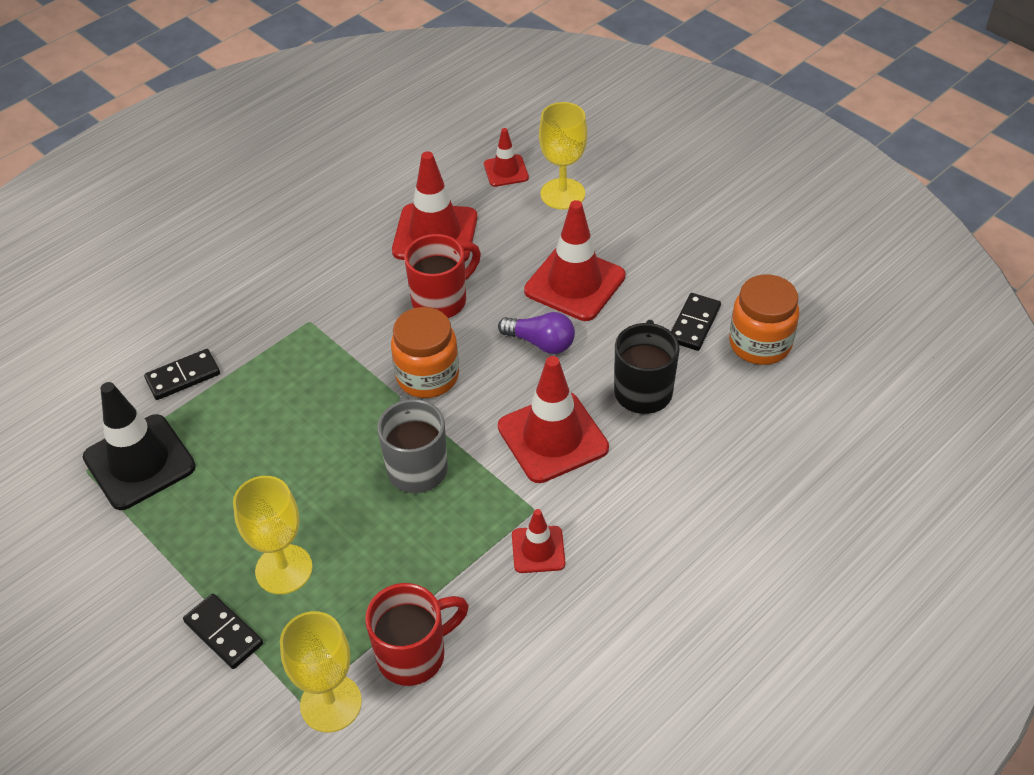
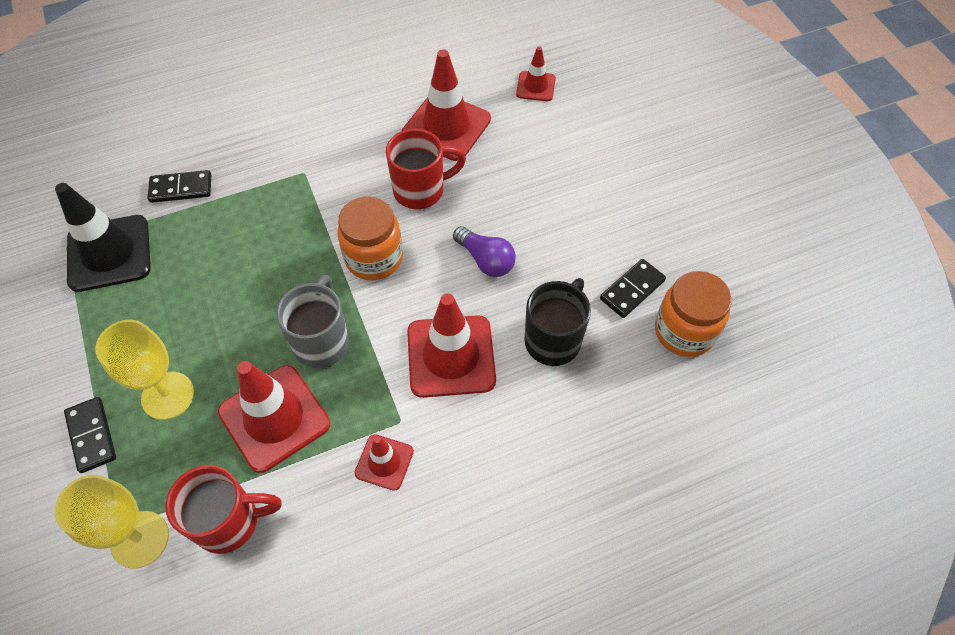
camera: 20 degrees right, 10 degrees up
red traffic cone [524,200,626,321] -> red traffic cone moved to [218,361,330,473]
yellow goblet [539,102,587,210] -> none

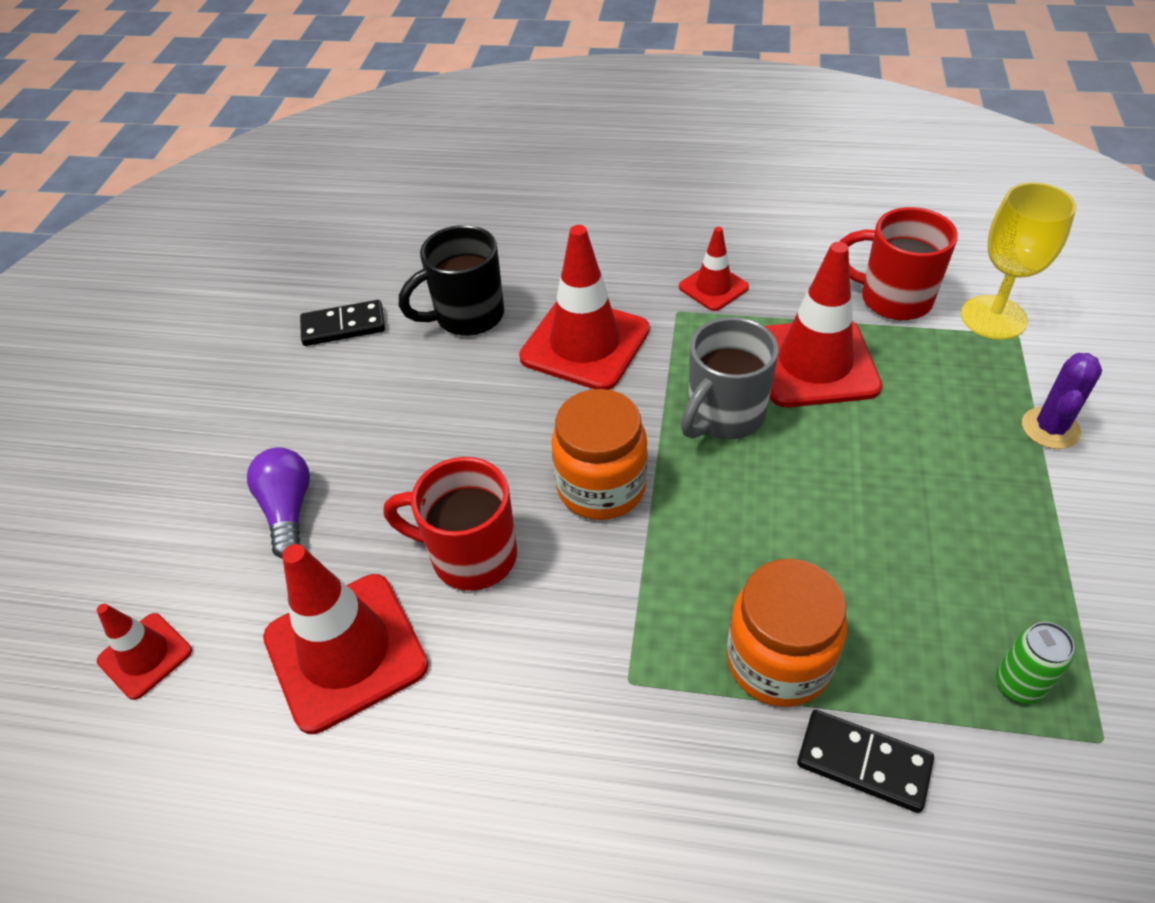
camera: 145 degrees left, 10 degrees down
black traffic cone [55,183,151,292] -> green can [996,622,1075,704]
black domino [64,397,116,473] -> purple cactus [1022,353,1102,449]
yellow goblet [95,320,194,420] -> none
purple light bulb [453,226,516,277] -> purple light bulb moved to [247,447,310,559]
orange jar [655,271,732,357] -> orange jar moved to [727,559,847,707]

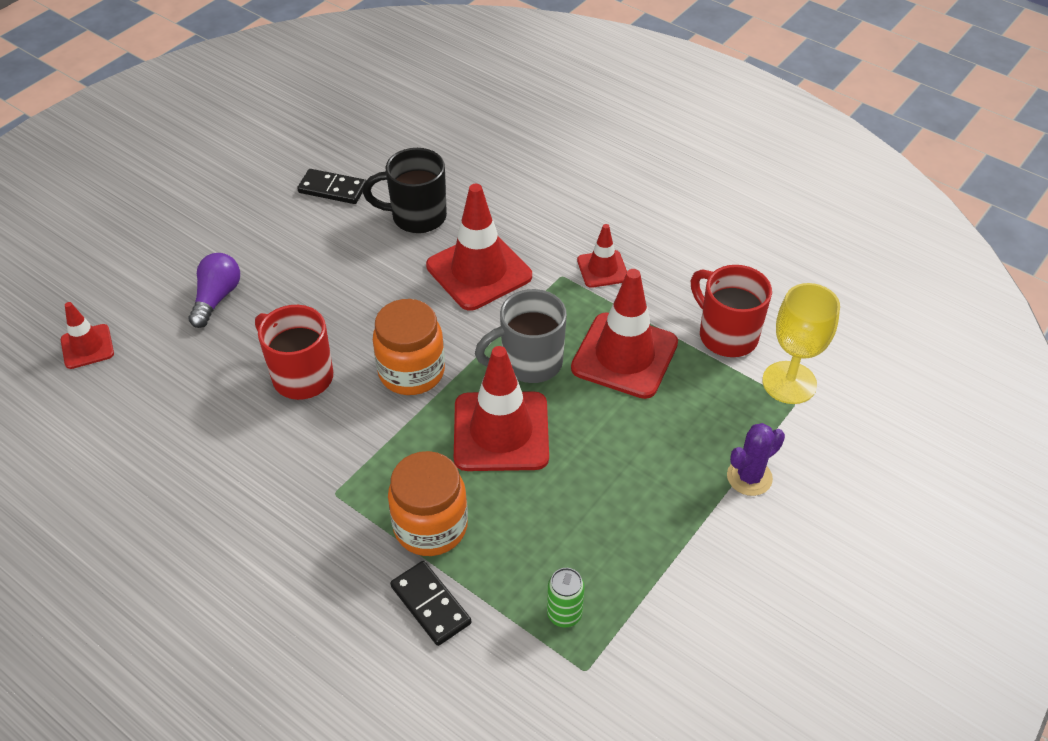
camera: 25 degrees right, 0 degrees up
red traffic cone [263,544,429,734] -> red traffic cone moved to [454,346,549,471]

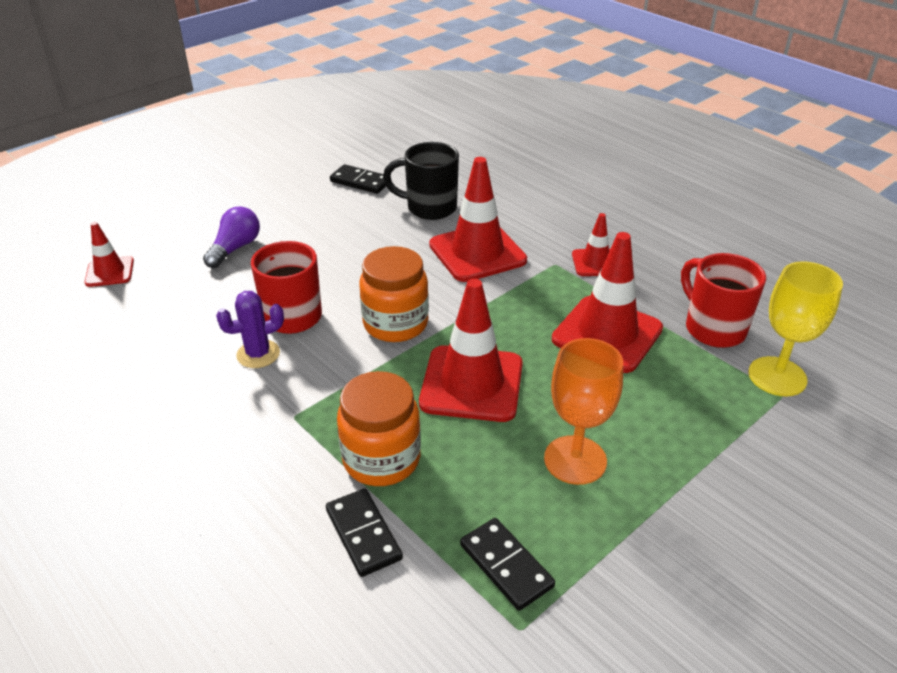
camera: 10 degrees right, 10 degrees down
grey mug [475,289,567,383] -> none
green can [547,568,585,627] -> black domino [460,518,555,611]
purple cactus [727,423,785,496] -> purple cactus moved to [216,291,284,368]
none -> orange goblet [544,338,623,485]

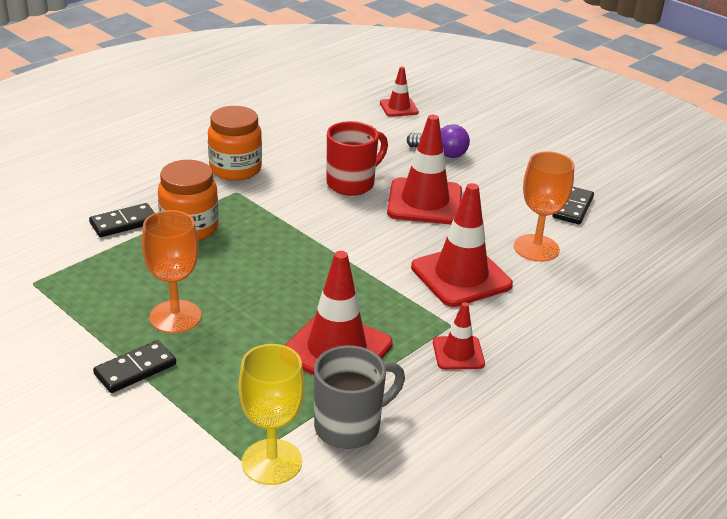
camera: 85 degrees right, 5 degrees down
purple cactus [216,291,284,368] -> none
orange jar [359,246,429,342] -> orange jar moved to [208,106,262,181]
black mug [383,142,459,220] -> orange goblet [514,151,574,262]
red traffic cone [419,279,523,422] -> red traffic cone moved to [387,115,462,224]
black domino [460,518,555,611] -> black domino moved to [93,340,176,393]
red mug [681,253,766,348] -> grey mug [314,345,405,449]

